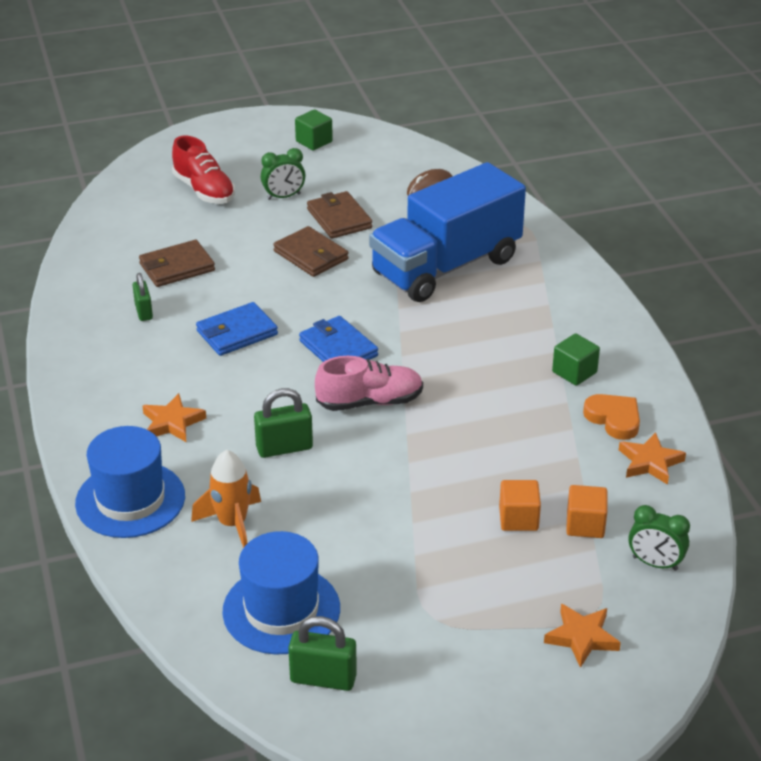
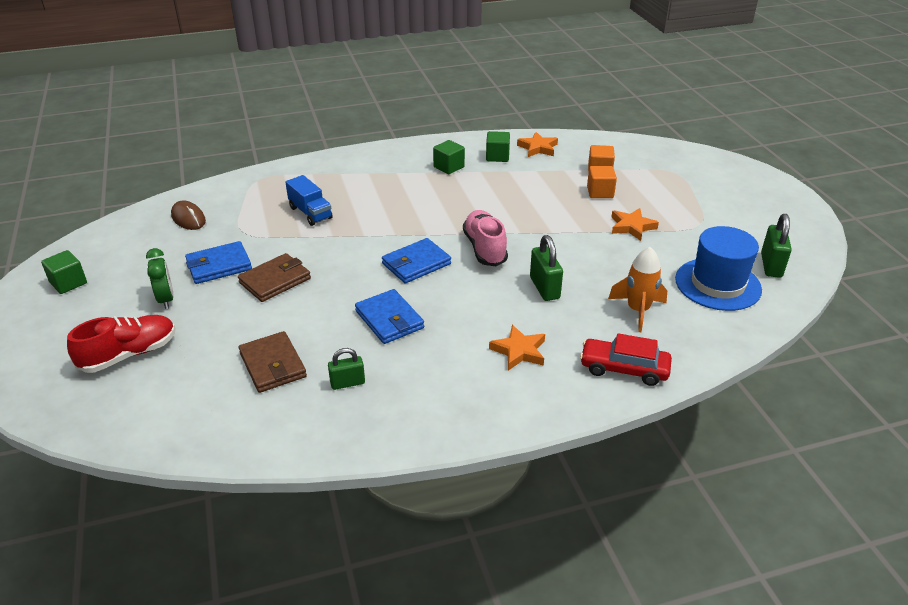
camera: 90 degrees left, 0 degrees up
blue hat [75,426,185,538] -> red car [580,333,672,386]
brown wallet [307,191,372,239] -> blue wallet [185,241,252,284]
blue truck [369,162,526,302] -> blue truck [285,175,333,226], size x0.43
orange star [544,604,621,668] -> orange star moved to [611,208,659,241]
orange heart [583,394,640,440] -> green cube [486,131,510,162]
green clock [629,505,690,571] -> none

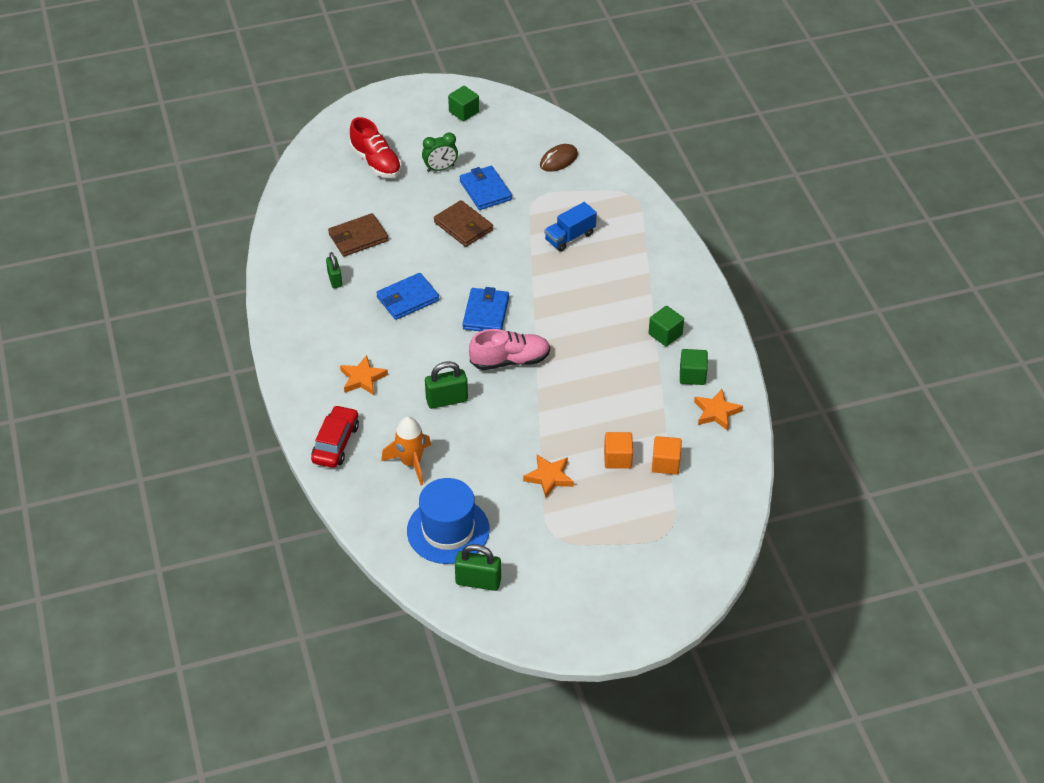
camera: 90 degrees right, 10 degrees up
blue wallet [382,238,451,283] -> blue wallet turned 45 degrees clockwise [463,287,509,331]

